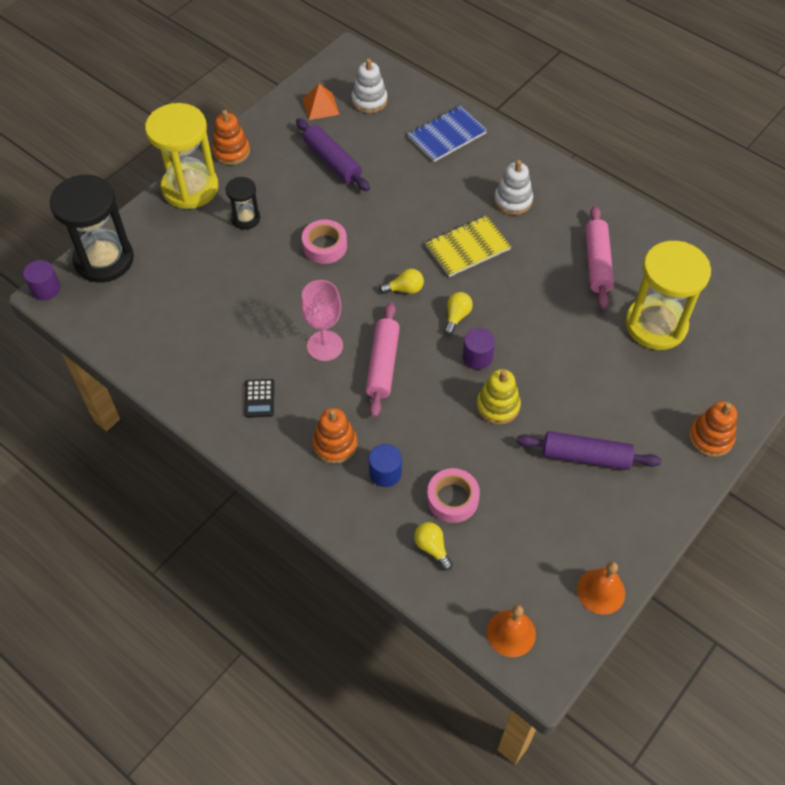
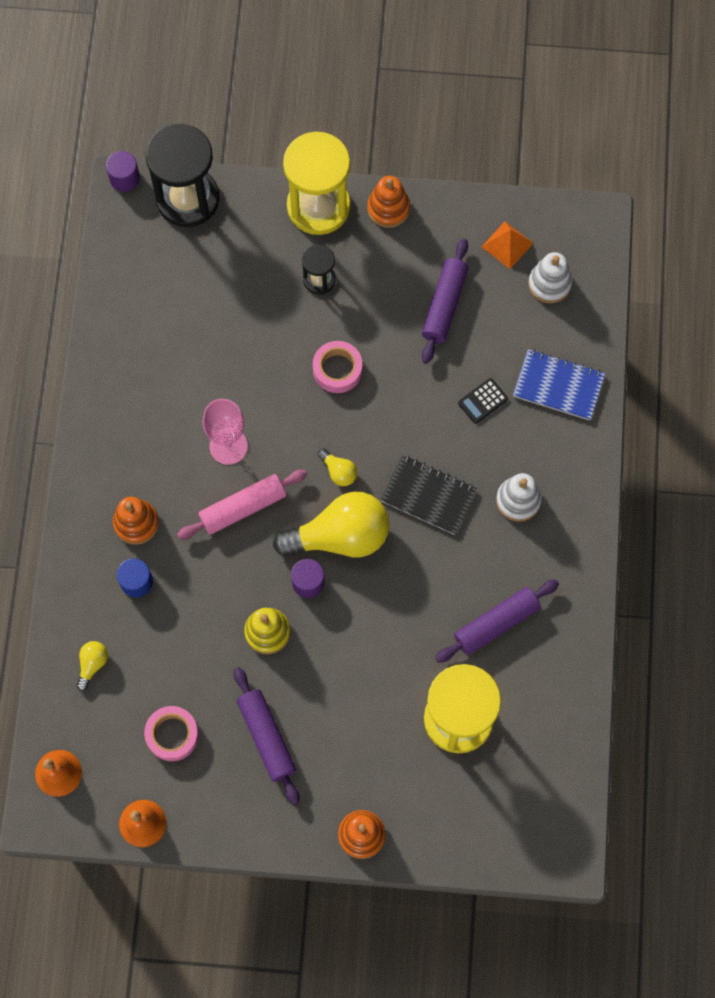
camera: 55 degrees right, 15 degrees up
black calculator [244,379,274,418] -> black calculator moved to [458,378,508,424]
yellow notebook [425,215,511,277] -> black notebook [380,455,477,535]
pink tape [427,468,480,523] -> pink tape moved to [144,706,199,761]
yellow light bulb [444,292,473,335] -> yellow light bulb [273,491,390,558], size x2.35
pink rolling pin [585,206,614,309] -> purple rolling pin [435,580,559,663]

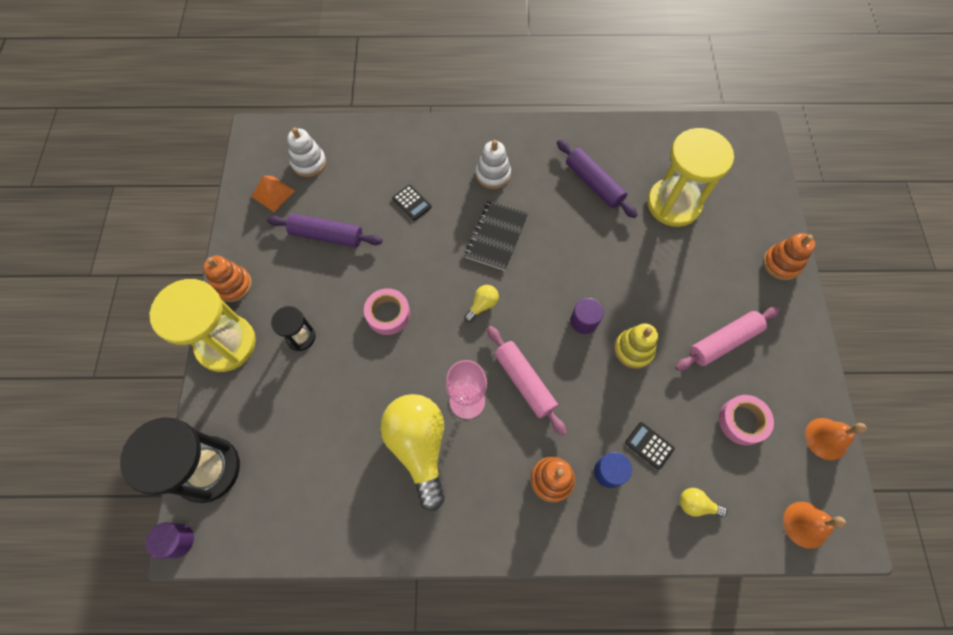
camera: 95 degrees left, 5 degrees down
purple rolling pin [234,667,299,805] -> pink rolling pin [675,307,780,371]
yellow light bulb [273,491,390,558] -> yellow light bulb moved to [380,394,445,511]
blue notebook [513,349,605,420] -> none
none -> black calculator [625,422,674,470]

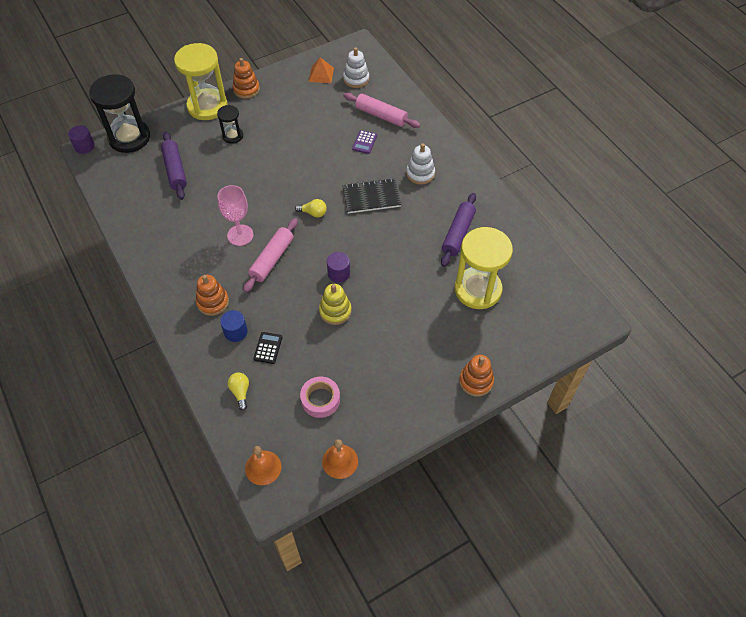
camera: 60 degrees right, 10 degrees down
purple rolling pin [267,213,382,247] -> purple rolling pin moved to [161,132,187,200]
pink tape [364,288,410,335] -> none
yellow light bulb [380,394,445,511] -> none
black calculator [392,185,432,221] -> purple calculator [352,130,377,154]
pink rolling pin [675,307,780,371] -> pink rolling pin moved to [344,93,420,128]

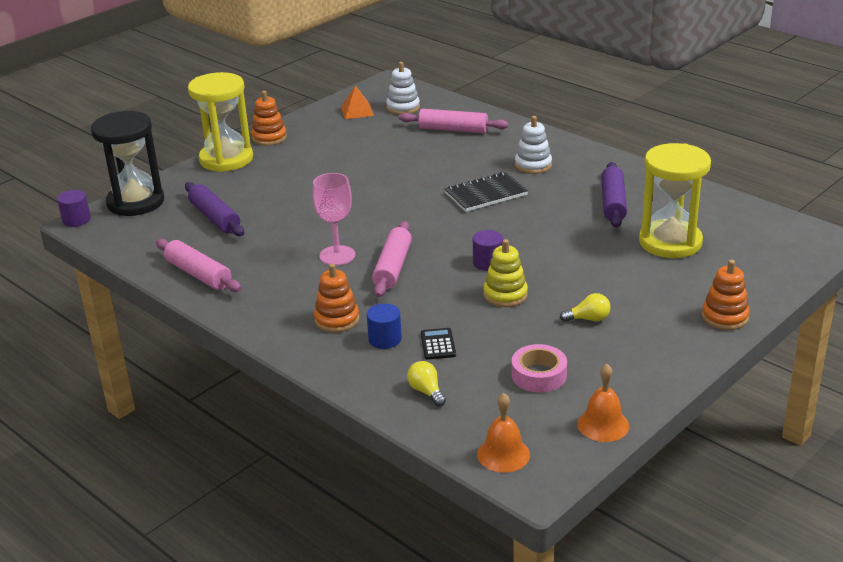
camera: 15 degrees left, 25 degrees down
black hourglass [217,105,243,144] -> none
yellow light bulb [295,199,327,217] -> yellow light bulb moved to [560,293,611,322]
purple calculator [352,130,377,154] -> none
none -> pink rolling pin [156,239,242,292]

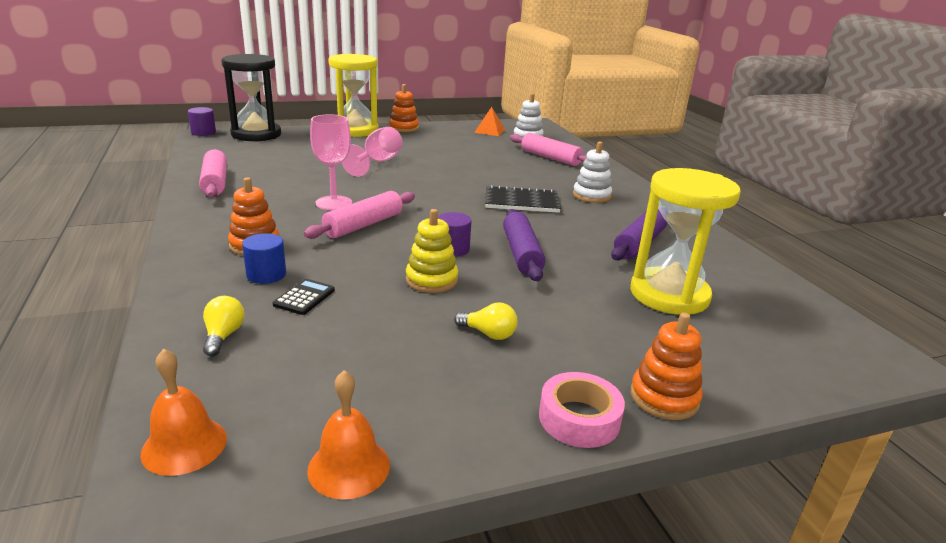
camera: 25 degrees right, 5 degrees down
purple rolling pin [185,182,244,236] -> purple rolling pin moved to [503,209,546,281]
pink tape [512,344,567,393] -> pink tape moved to [539,372,625,448]
none -> pink goblet [341,127,403,177]

